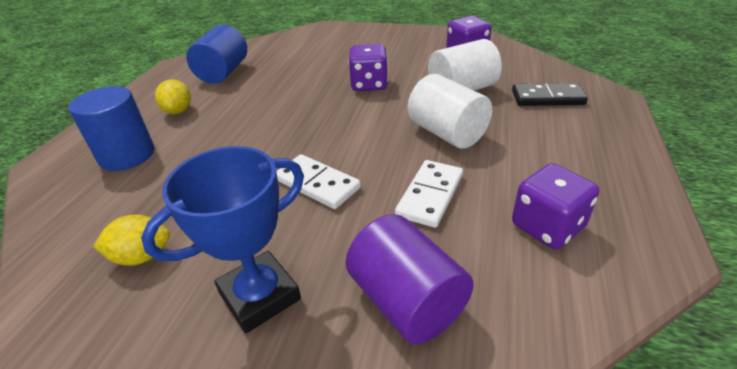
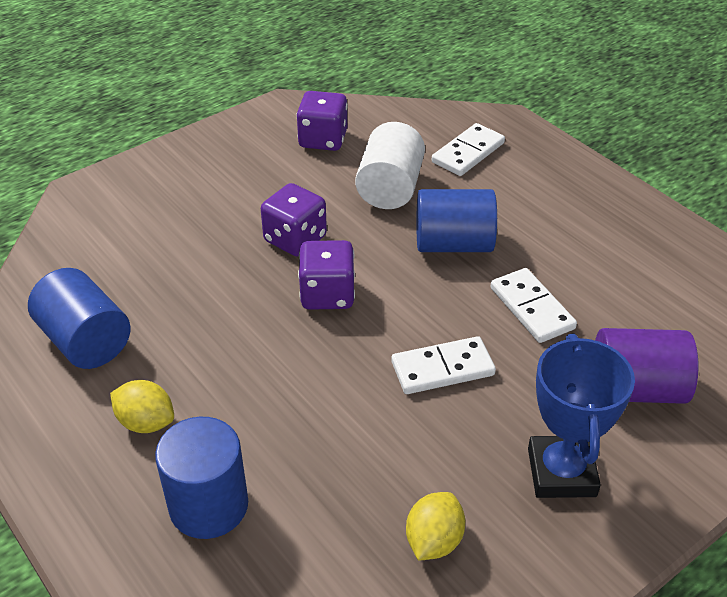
camera: 55 degrees left, 5 degrees up
white cylinder [408,74,492,149] -> blue cylinder [416,189,497,252]
black domino [512,83,588,106] -> white domino [432,123,505,176]
purple dice [512,163,599,249] -> purple dice moved to [298,240,355,310]

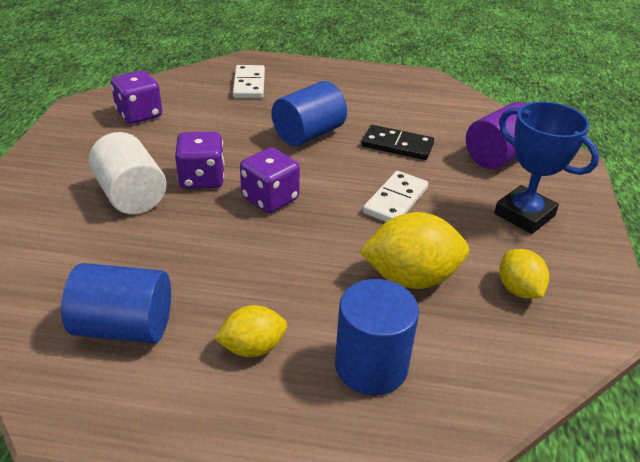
camera: 45 degrees left, 5 degrees down
white cylinder [355,122,425,209] -> white cylinder moved to [89,132,167,215]
white domino [491,268,577,343] -> black domino [362,125,434,160]
none -> yellow lemon [359,212,469,289]

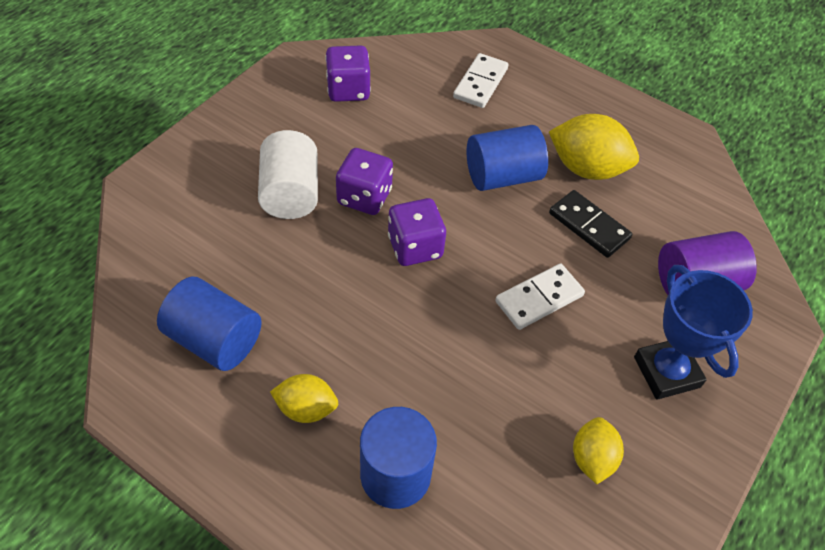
camera: 25 degrees right, 15 degrees up
yellow lemon [359,212,469,289] -> yellow lemon moved to [549,114,639,180]

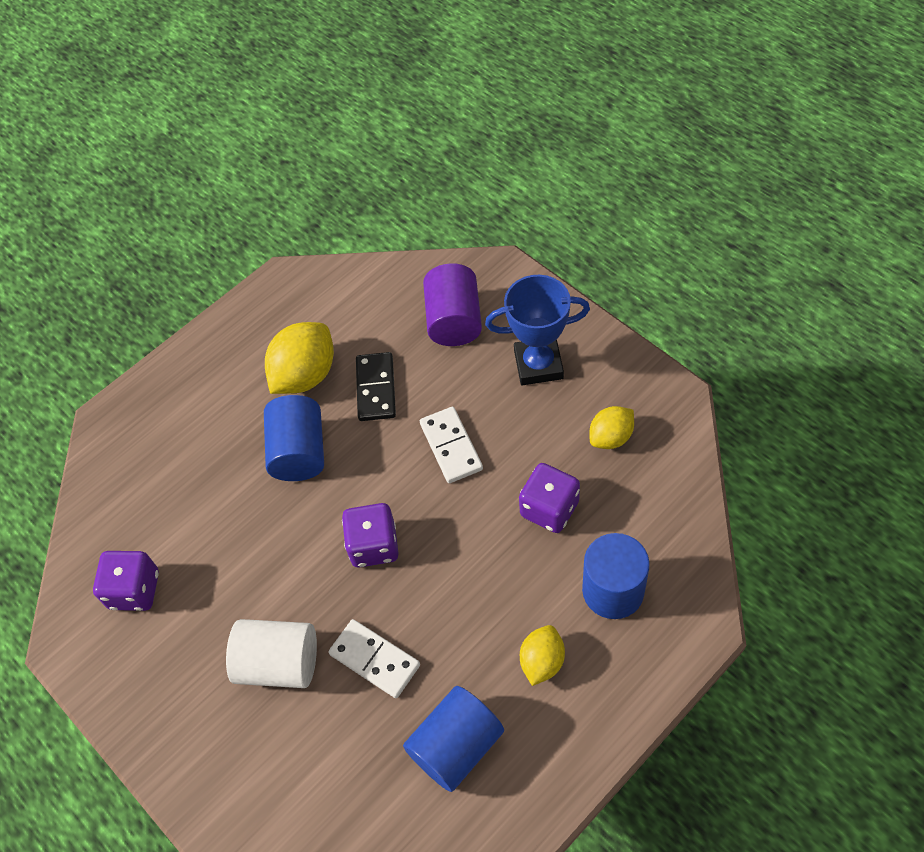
camera: 70 degrees left, 5 degrees up
purple dice [336,148,393,215] -> purple dice moved to [519,463,580,533]
white domino [453,53,509,108] -> white domino moved to [328,619,420,698]
black domino [549,190,632,258] -> black domino turned 60 degrees counterclockwise [356,352,396,421]
yellow lemon [573,417,624,484] -> yellow lemon turned 60 degrees counterclockwise [589,406,634,449]

